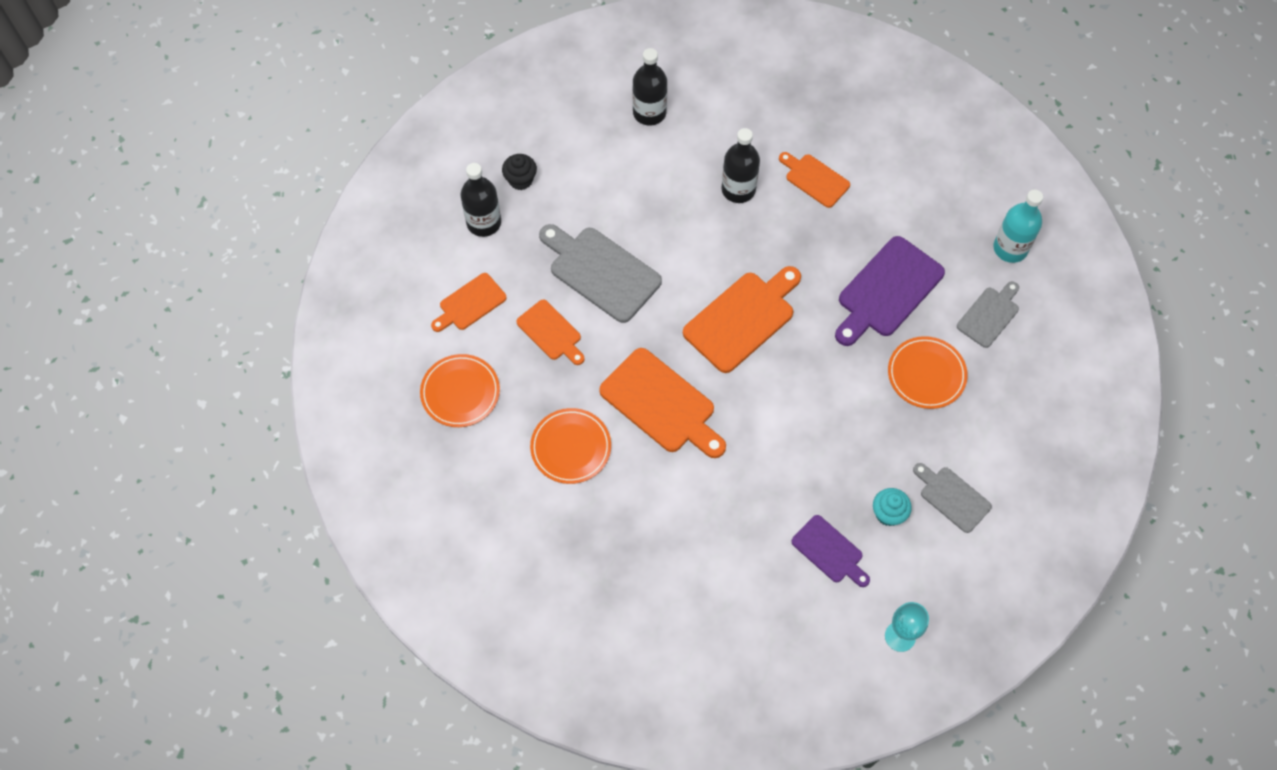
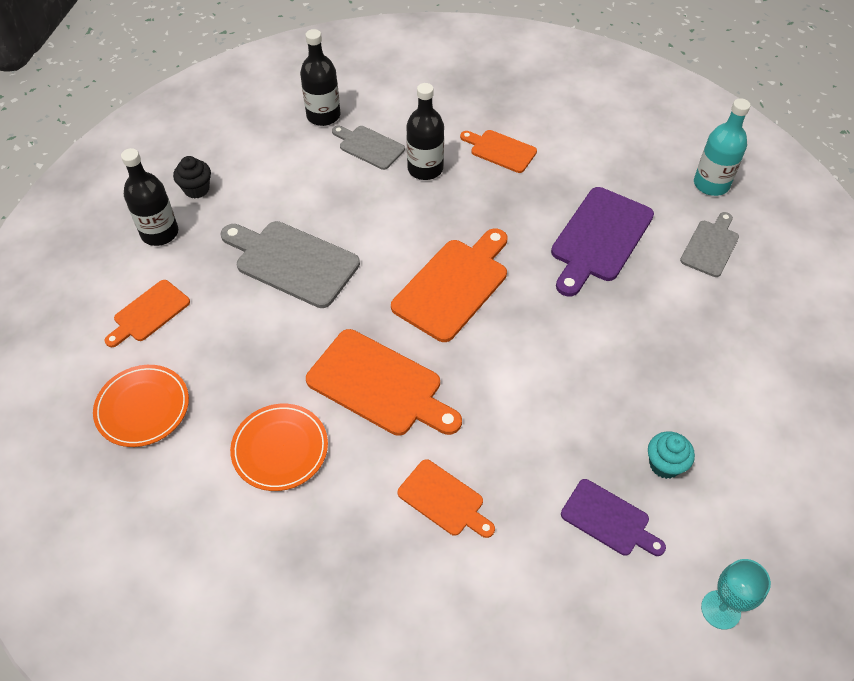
camera: 10 degrees left, 10 degrees down
orange cutting board [517,299,585,365] -> orange cutting board moved to [397,459,495,538]
orange plate [888,336,967,409] -> none
grey cutting board [913,463,992,533] -> grey cutting board moved to [332,126,405,170]

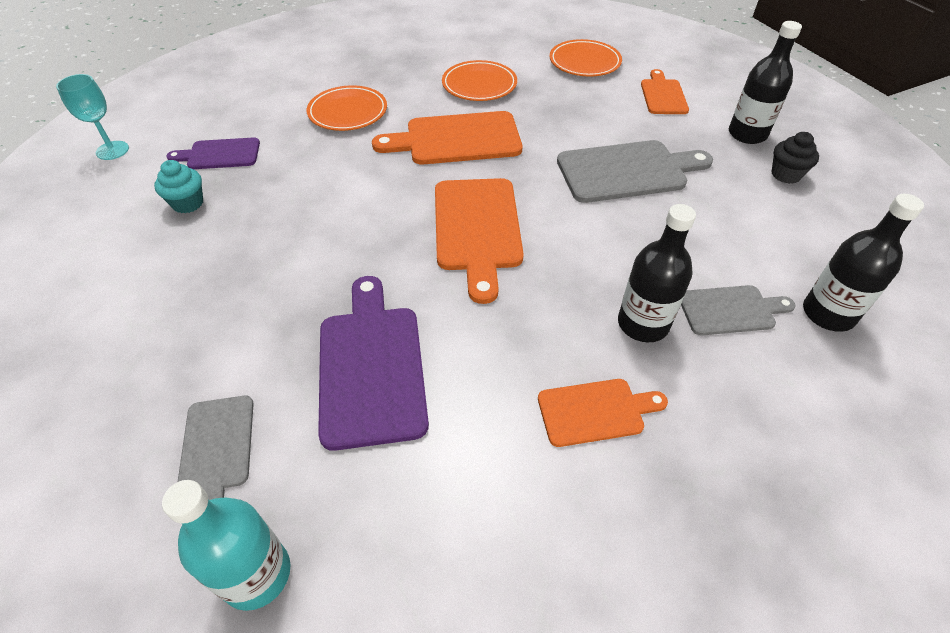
camera: 140 degrees right, 5 degrees down
orange cutting board [397,459,495,538] -> orange plate [307,85,387,131]

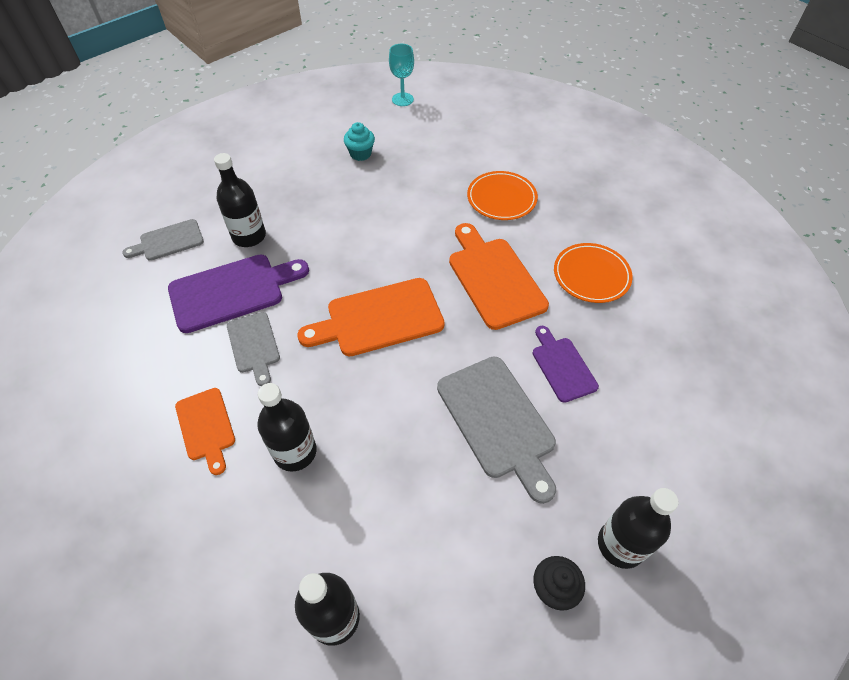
camera: 75 degrees right, 5 degrees up
turquoise bottle [162,480,291,611] -> none
purple cutting board [166,137,260,169] -> purple cutting board moved to [533,326,599,403]
orange plate [550,39,622,77] -> none
orange cutting board [641,69,689,114] -> none
grey cutting board [681,285,796,335] -> grey cutting board moved to [227,312,280,386]
none -> black bottle [214,153,266,247]

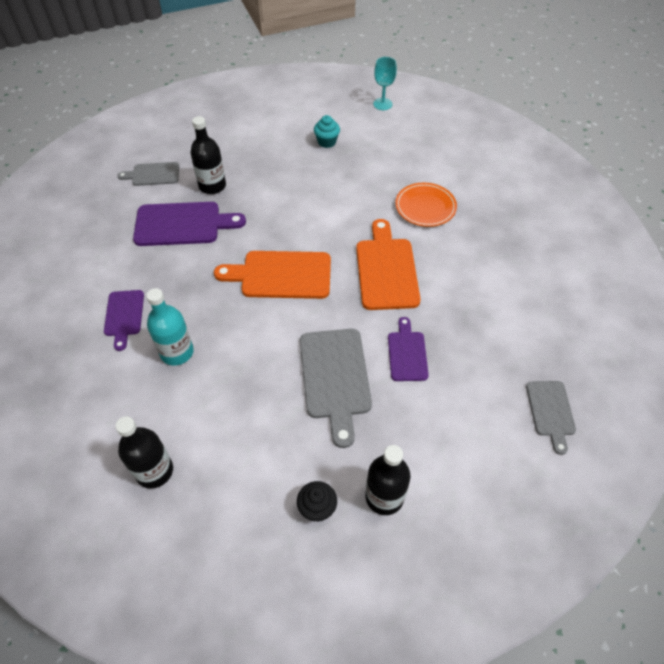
camera: 20 degrees right, 0 degrees up
orange cutting board [175,388,235,475] -> purple cutting board [104,290,144,351]
grey cutting board [227,312,280,386] -> grey cutting board moved to [526,381,576,455]
black bottle [257,383,317,472] -> turquoise bottle [146,288,194,365]
orange plate [554,243,633,303] -> none

